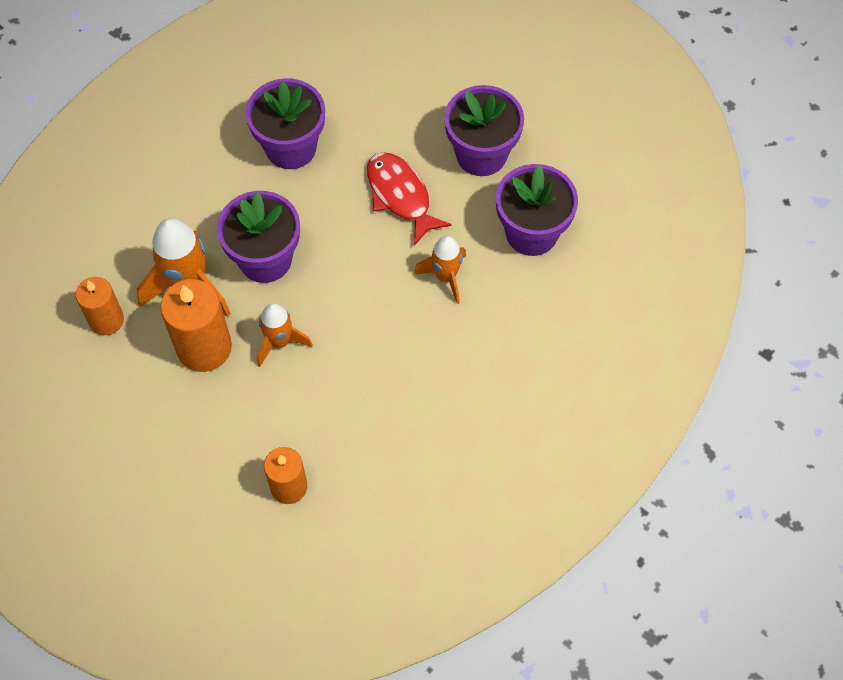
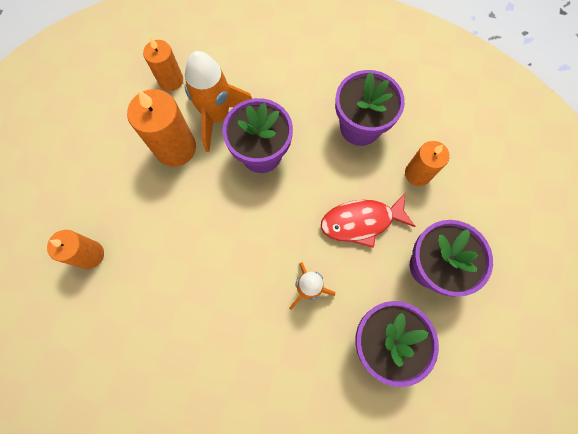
camera: 65 degrees right, 10 degrees up
orange rocket [257,303,313,367] -> none
red fish [367,152,452,246] -> red fish turned 135 degrees counterclockwise [321,193,416,248]
none -> orange candle [405,141,450,186]

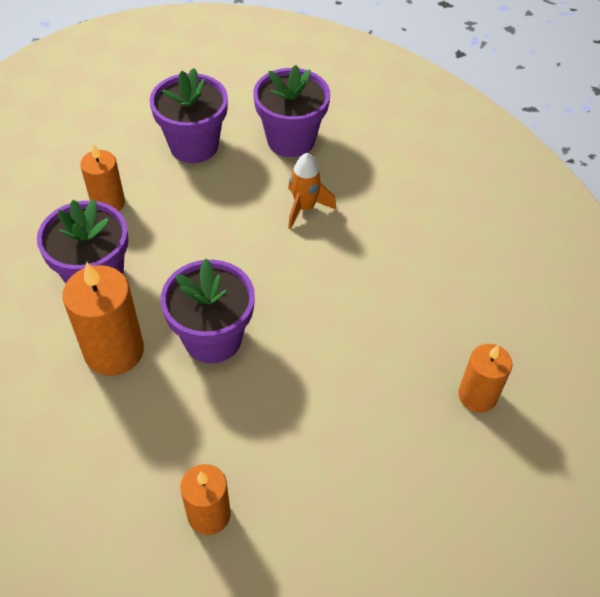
camera: 135 degrees left, 20 degrees down
orange candle [127,89,196,167] -> orange candle moved to [62,262,144,376]
orange rocket [185,51,252,152] -> none
red fish [321,193,416,248] -> none

